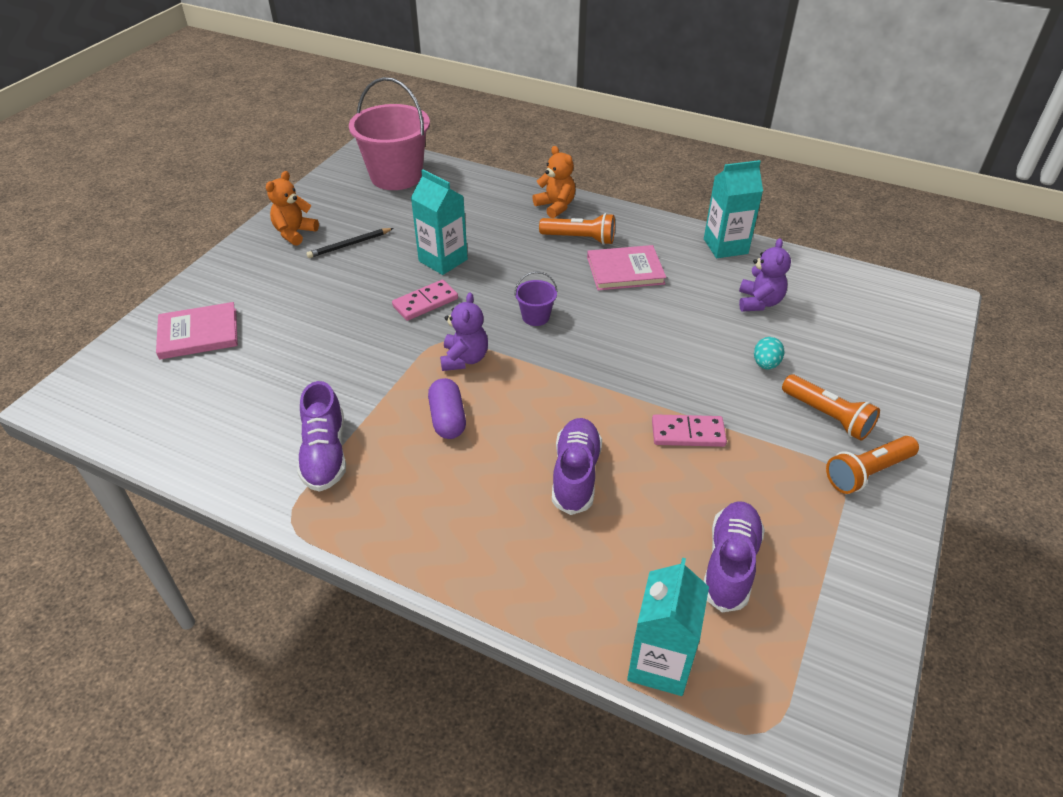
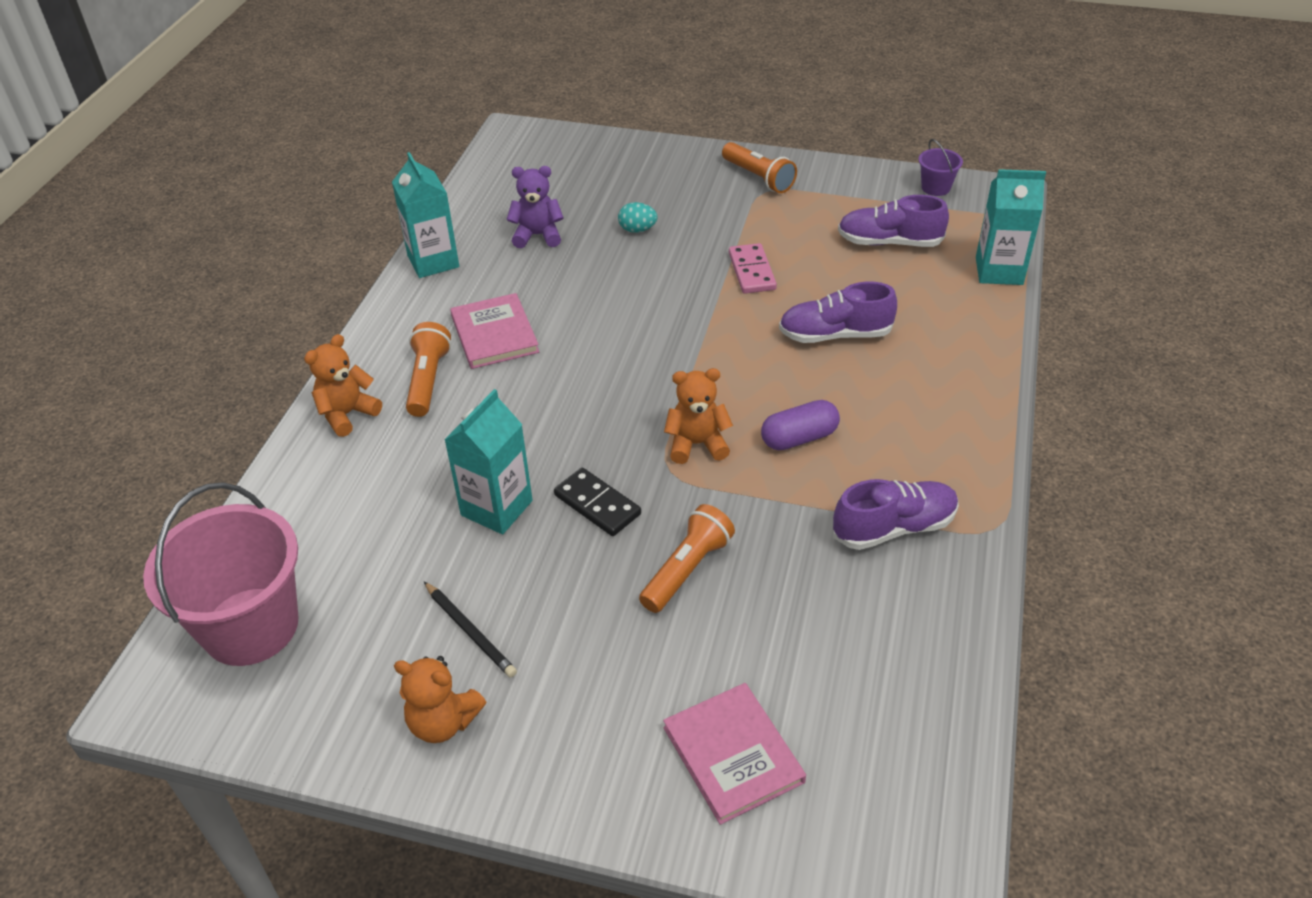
camera: 100 degrees left, 0 degrees up
pink domino [392,280,458,321] -> black domino [554,468,641,536]
purple teddy bear [440,292,488,371] -> orange teddy bear [664,368,733,464]
purple bucket [514,271,558,326] -> purple bucket moved to [919,139,963,196]
orange flashlight [782,375,880,441] -> orange flashlight moved to [639,504,735,613]

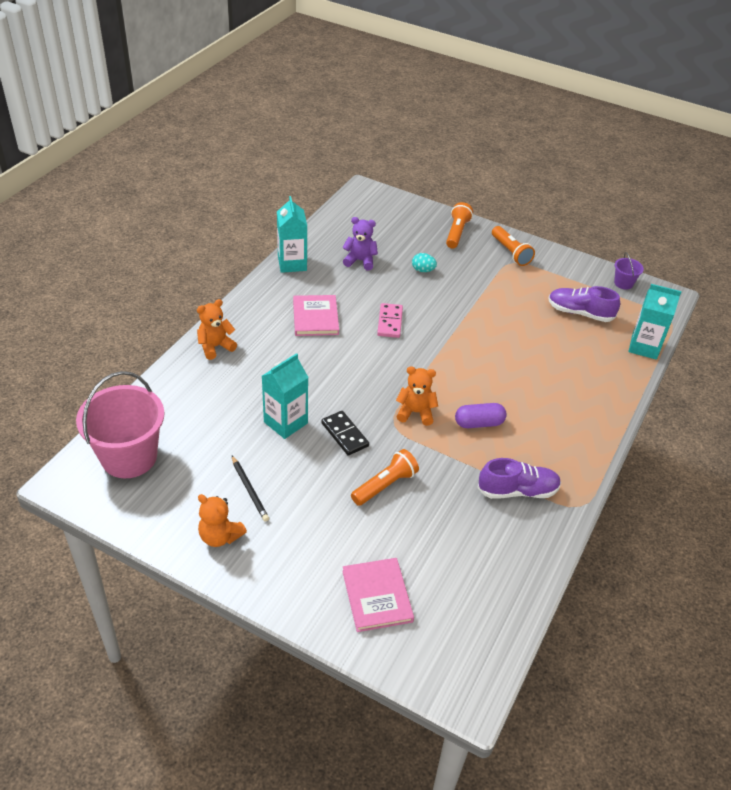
camera: 10 degrees right, 0 degrees up
orange flashlight [406,322,451,417] -> orange flashlight moved to [446,202,473,249]
pink domino [729,243,777,294] -> pink domino moved to [377,303,403,338]
purple shoe [779,282,897,343] -> none

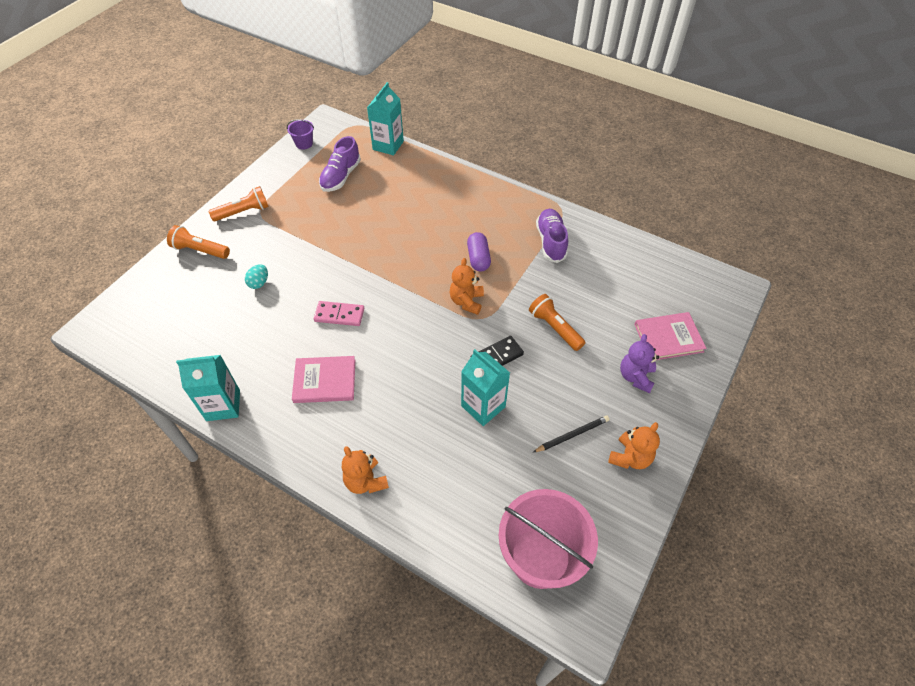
camera: 85 degrees left, 10 degrees up
purple teddy bear [342,217,378,270] -> purple teddy bear moved to [620,334,659,393]

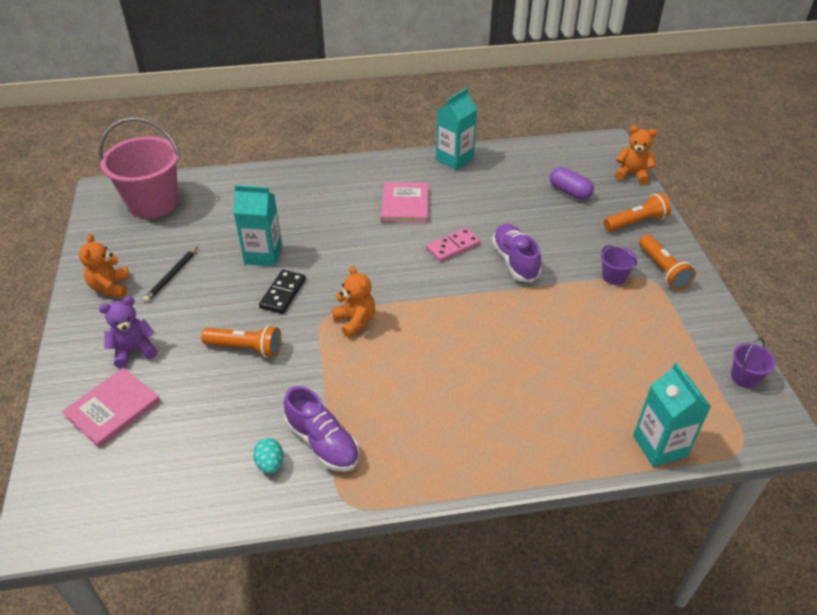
camera: 140 degrees right, 10 degrees down
orange flashlight [209,186,269,221] -> orange flashlight turned 45 degrees counterclockwise [639,235,696,290]
turquoise egg [245,264,268,289] -> turquoise egg moved to [253,438,283,474]
pink book [292,356,355,403] -> pink book turned 45 degrees counterclockwise [381,182,428,223]
purple shoe [319,136,361,192] -> purple shoe moved to [492,224,541,282]
orange teddy bear [342,446,389,494] -> orange teddy bear moved to [615,126,657,185]
purple capsule [467,232,491,272] -> purple capsule moved to [550,167,594,200]
purple teddy bear [620,334,659,393] -> purple teddy bear turned 90 degrees counterclockwise [99,297,157,368]
none -> purple bucket [601,245,638,285]

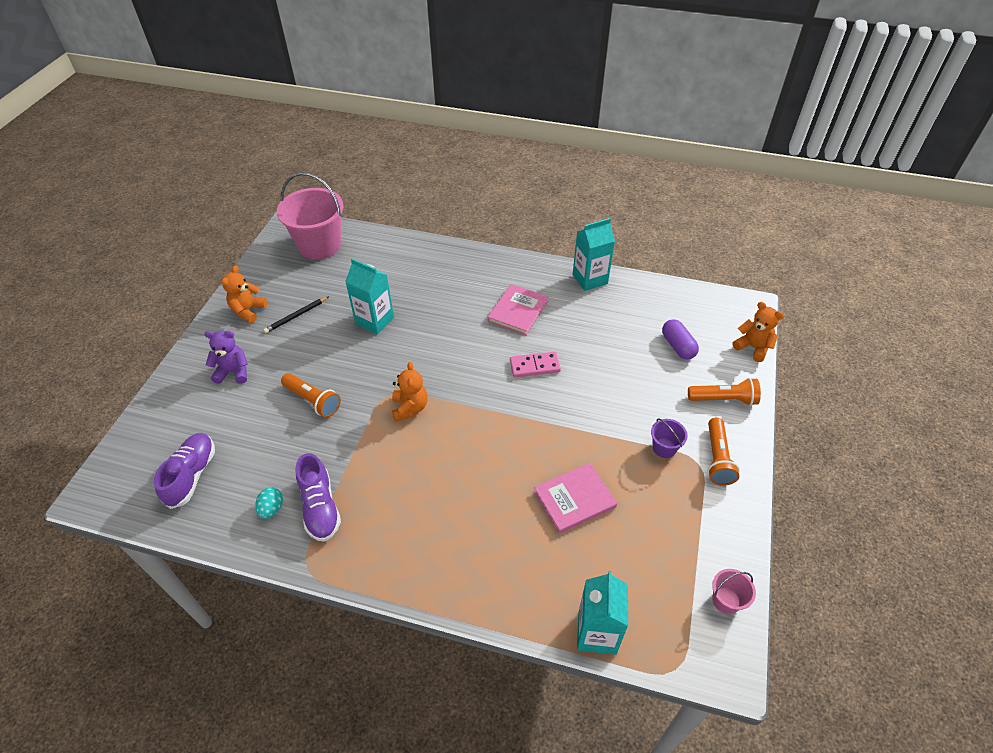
camera: 25 degrees right, 5 degrees up
pink book [62,368,160,448] -> pink book moved to [534,463,617,534]
black domino [259,270,306,314] -> none
purple shoe [492,224,541,282] -> purple shoe moved to [154,433,215,509]
purple bucket [731,338,776,388] -> pink bucket [712,569,756,614]

